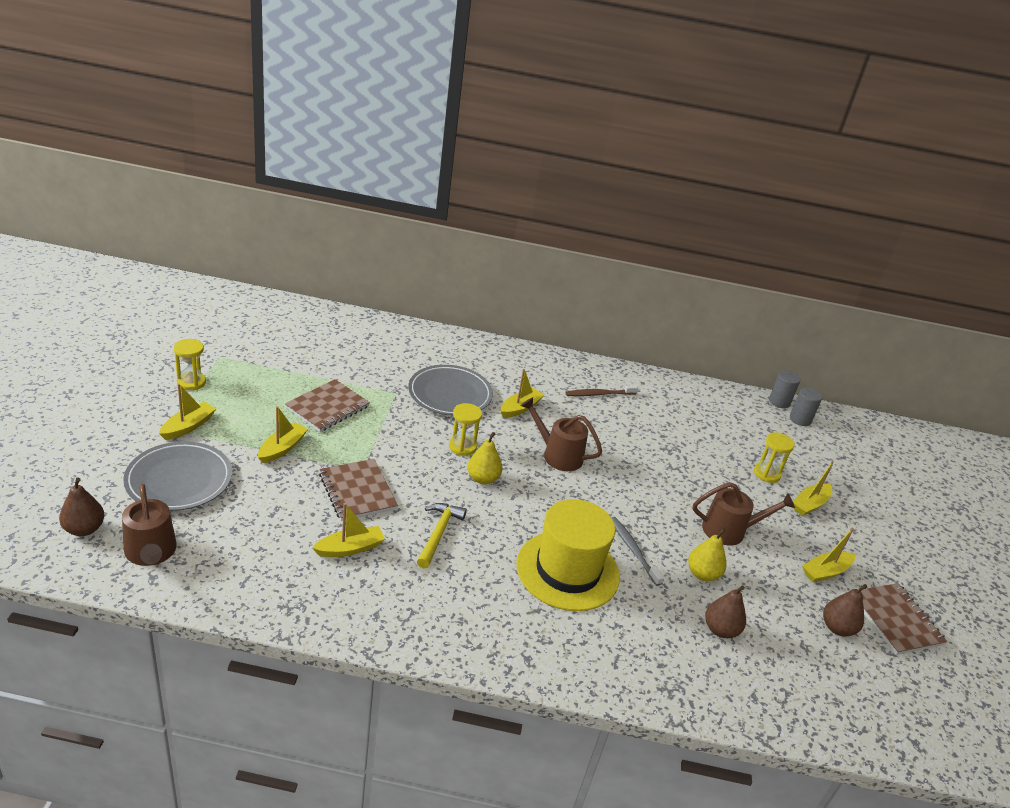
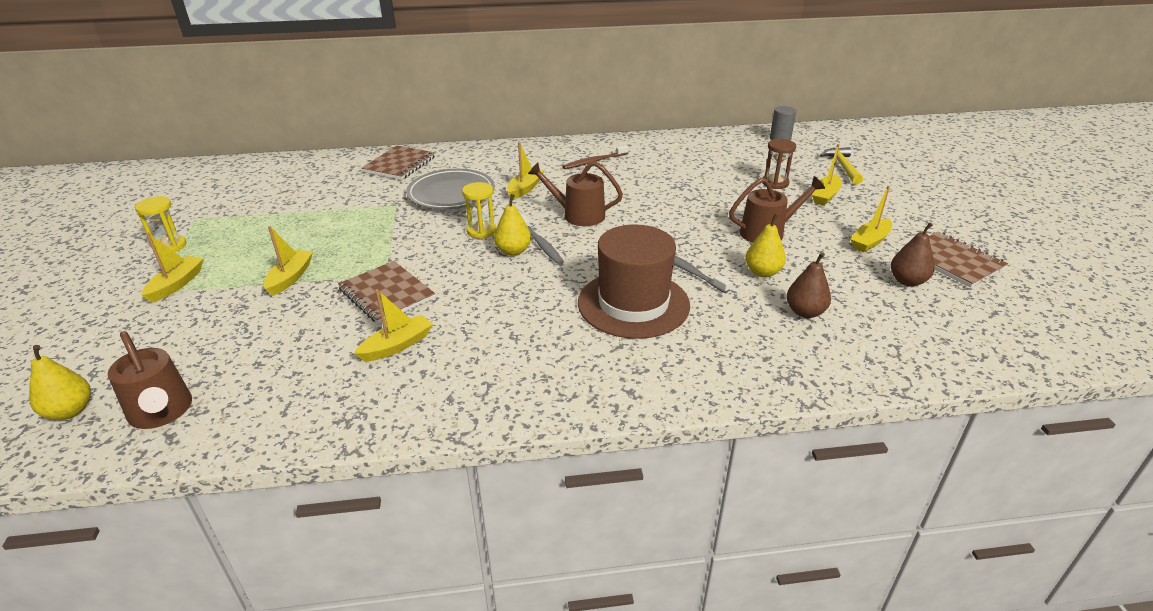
camera: 10 degrees left, 0 degrees up
brown pear [59,477,104,536] -> yellow pear [29,345,91,420]
grey plate [123,441,232,511] -> none
brown notebook [285,379,370,432] -> brown notebook moved to [361,146,435,180]
yellow hammer [417,503,467,569] -> yellow hammer moved to [820,147,863,184]
yellow hat [516,499,620,611] -> brown hat [578,224,690,339]
yellow hourglass [754,432,795,483] -> brown hourglass [762,139,796,189]
grey cylinder [769,370,801,408] -> none
none -> grey toothbrush [521,214,564,265]

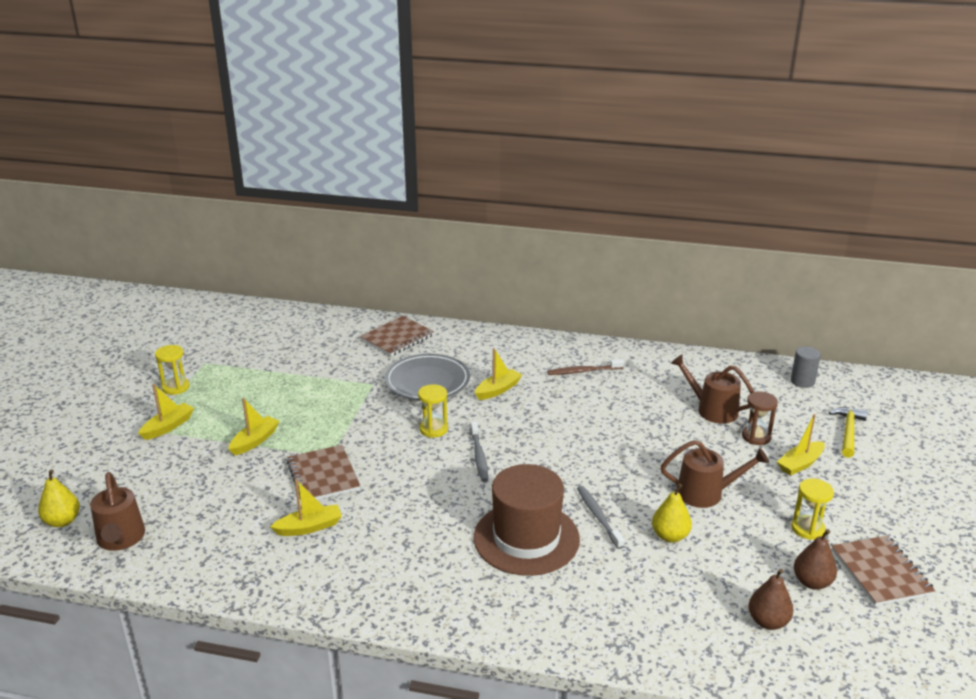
camera: 20 degrees right, 5 degrees down
yellow pear [494,194,531,256] -> none
brown watering can [528,161,623,226] -> brown watering can moved to [671,354,754,424]
brown pear [787,252,831,318] -> brown pear moved to [748,569,794,630]
yellow boat [850,186,892,252] -> yellow hourglass [791,479,834,540]

